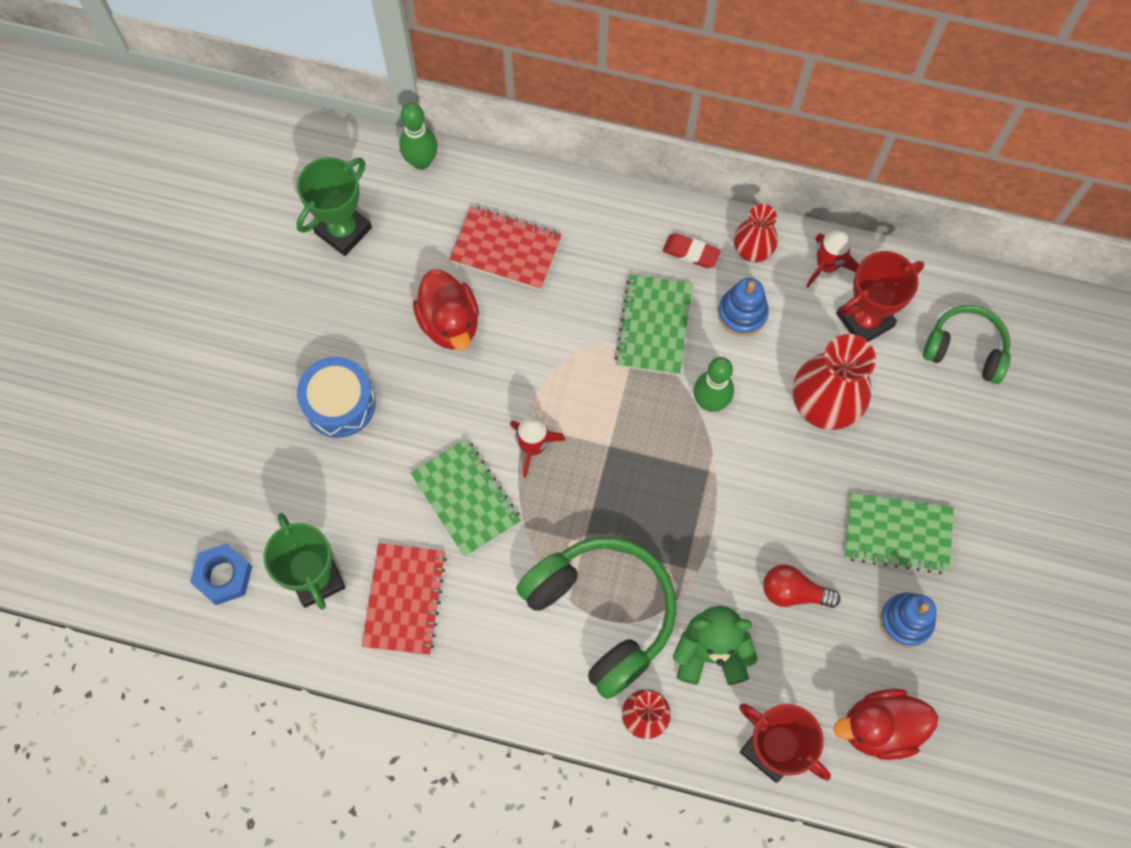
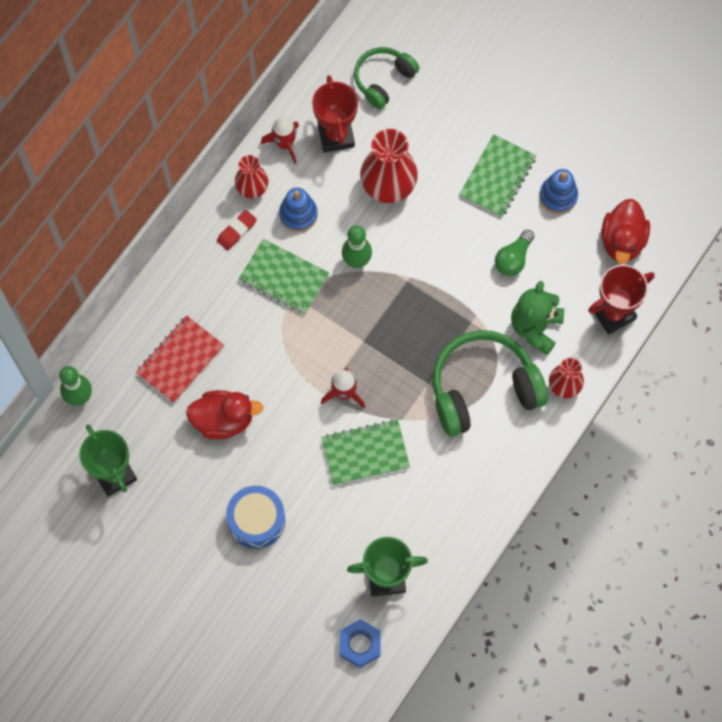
camera: 70 degrees left, 0 degrees up
red notebook [362,543,447,655] -> none
red light bulb [763,565,841,608] -> green light bulb [495,229,534,276]

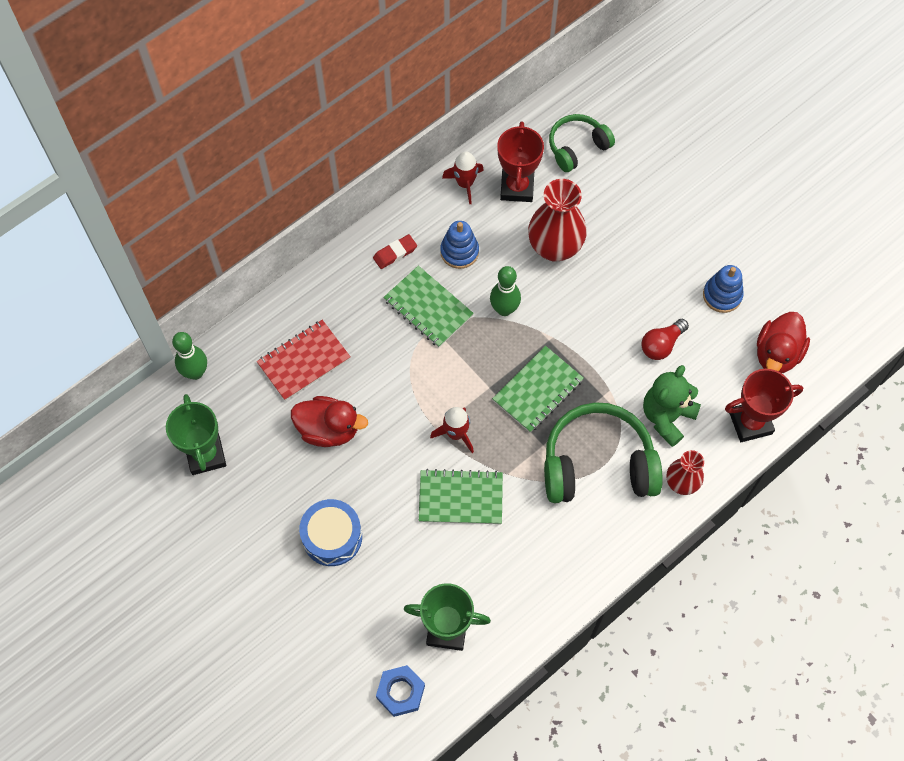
camera: 15 degrees right, 5 degrees down
red vase [235,155,269,199] -> none
green notebook [459,134,536,217] -> green notebook moved to [492,346,584,433]
green light bulb [495,229,534,276] -> red light bulb [641,319,689,360]

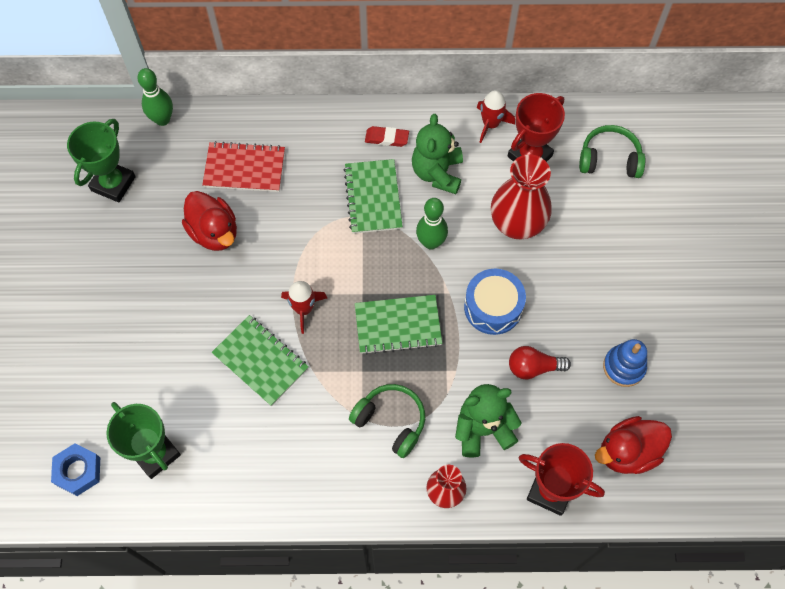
camera: 40 degrees right, 0 degrees up
blue drum [299,499,362,566] -> blue drum moved to [464,269,526,335]
blue stacking toy [440,221,479,269] -> green teddy bear [412,114,463,194]
green headphones [544,402,663,503] -> green headphones [349,384,425,458], size x0.59

